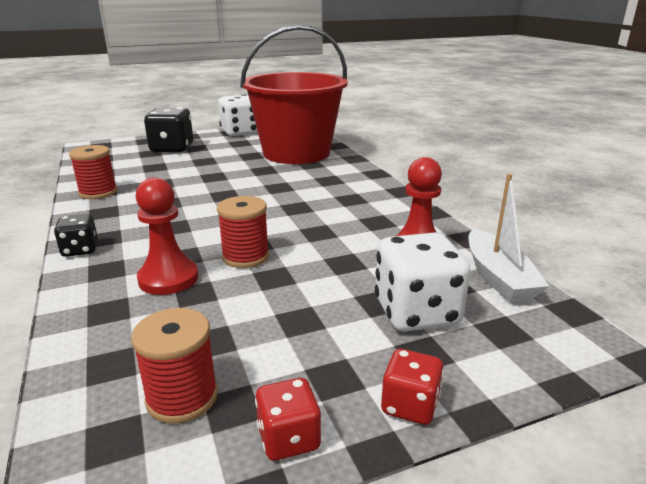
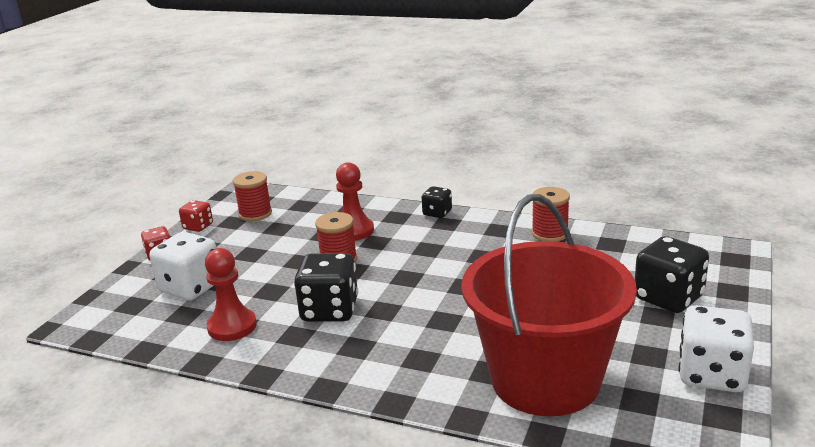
camera: 135 degrees right, 0 degrees up
white boat [469,174,549,303] -> none
none -> black dice [294,253,358,322]

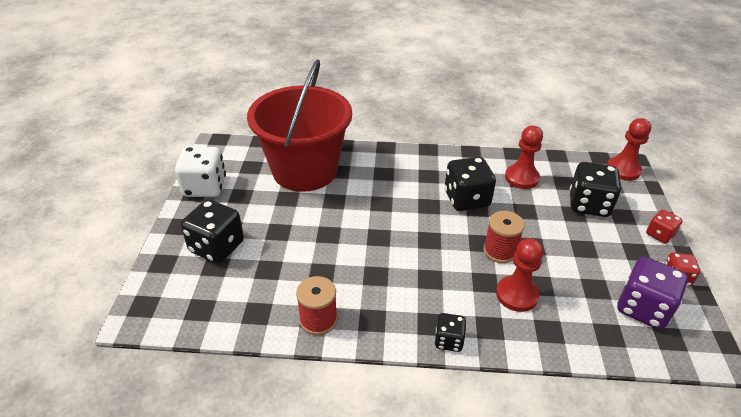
camera: 160 degrees right, 15 degrees up
white dice [150,232,217,300] -> black dice [570,162,622,217]
red spool [233,171,272,221] -> purple dice [617,257,688,330]
none -> red pawn [607,118,651,181]

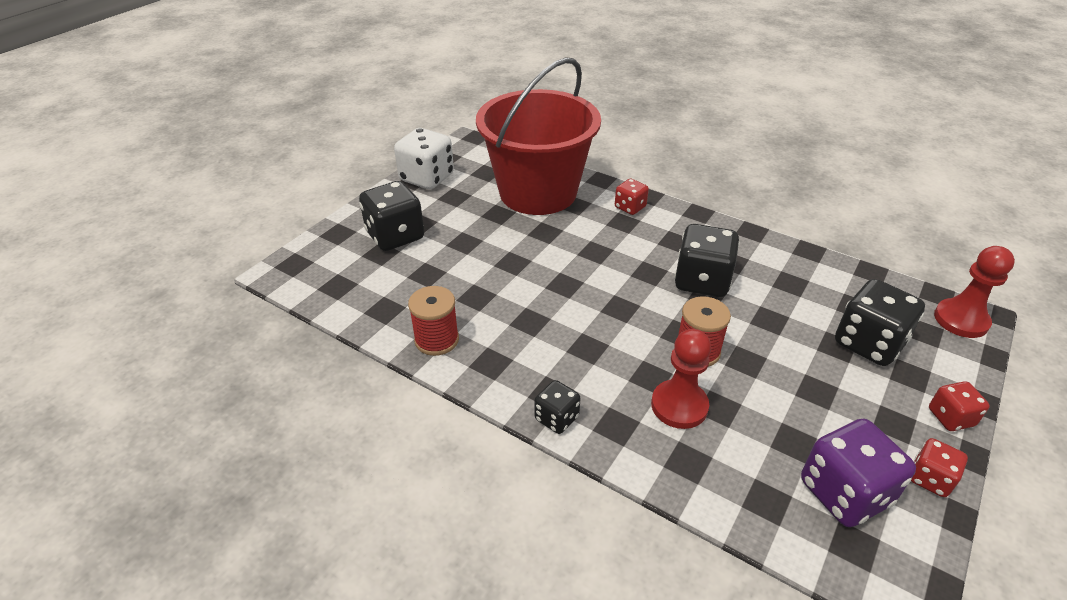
camera: 30 degrees right, 0 degrees up
red pawn [505,125,543,189] -> none
none -> red dice [615,179,649,215]

